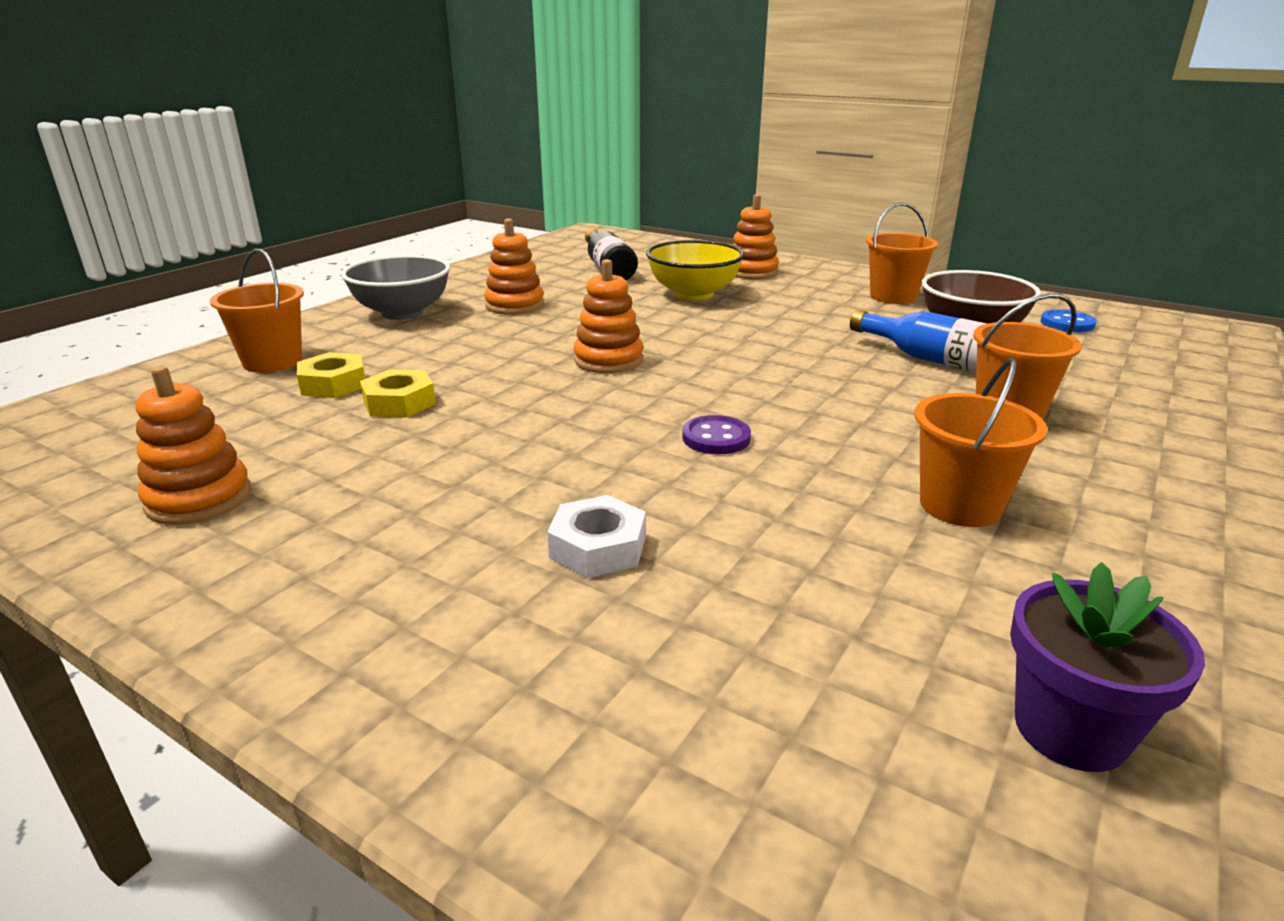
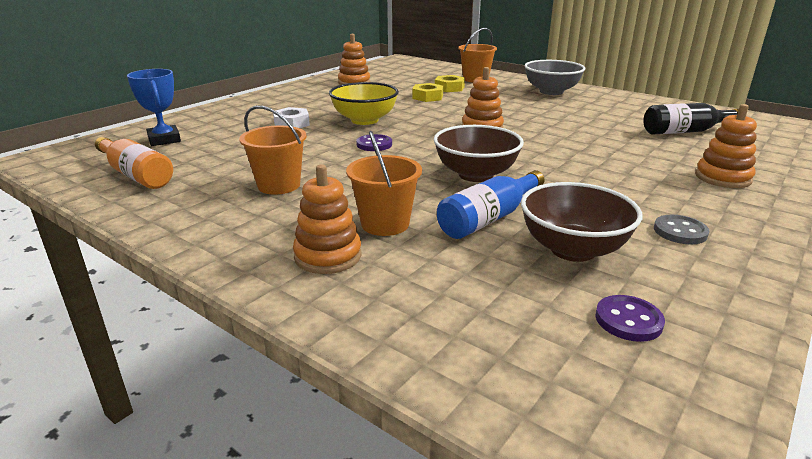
camera: 95 degrees right, 0 degrees up
orange stacking toy [484,218,544,315] -> orange stacking toy moved to [293,165,362,274]
yellow bowl [646,240,745,300] -> yellow bowl moved to [329,82,399,125]
orange bucket [866,203,938,304] -> grey button [654,215,709,244]
purple flower pot [1010,562,1205,772] -> orange bottle [95,137,173,189]
blue button [1041,309,1097,332] -> purple button [595,295,665,342]
none -> blue trophy [127,69,181,146]
none -> brown bowl [434,125,524,182]

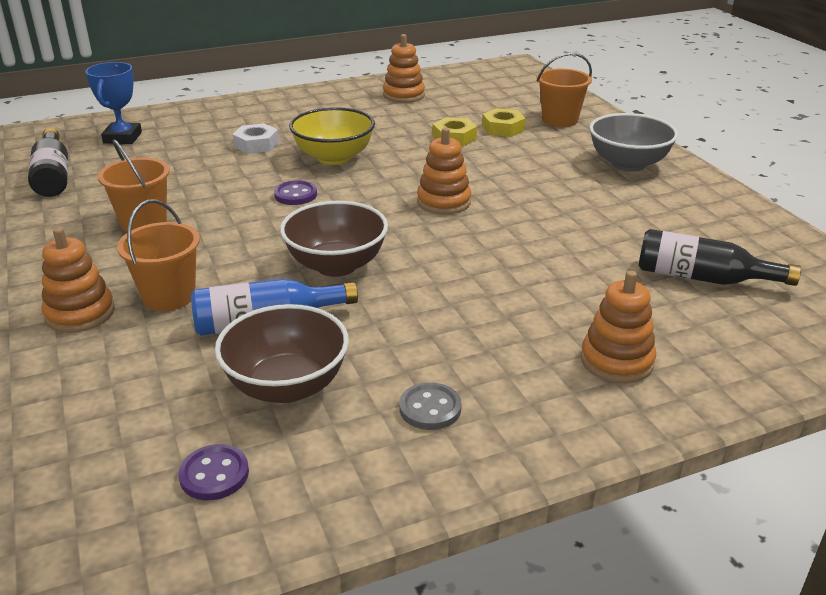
camera: 30 degrees right, 5 degrees up
orange bottle [95,137,173,189] -> black bottle [28,128,68,197]

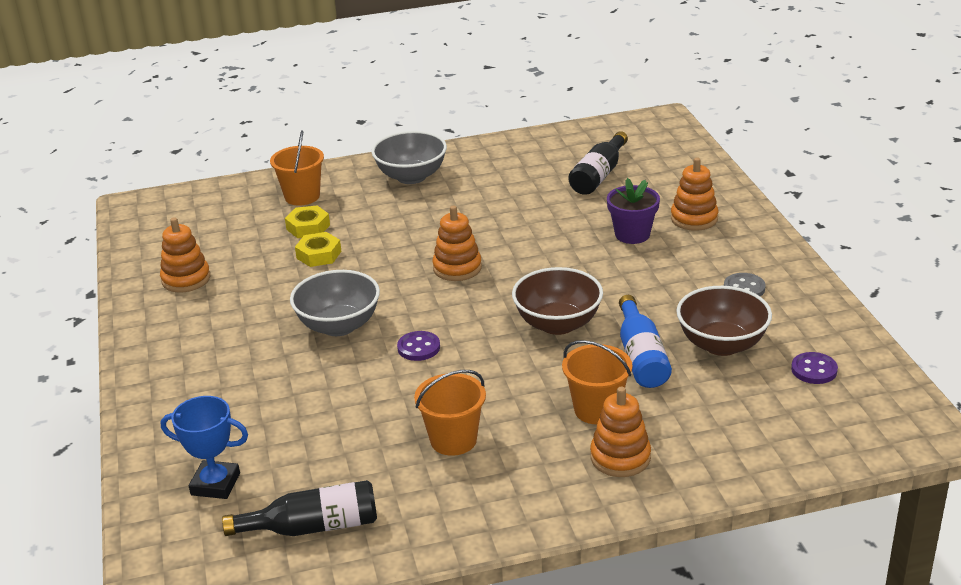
camera: 80 degrees left, 0 degrees up
white nut [232,123,279,154] -> none
yellow bowl [289,107,375,165] -> grey bowl [290,270,380,336]
none -> purple flower pot [607,178,660,244]

